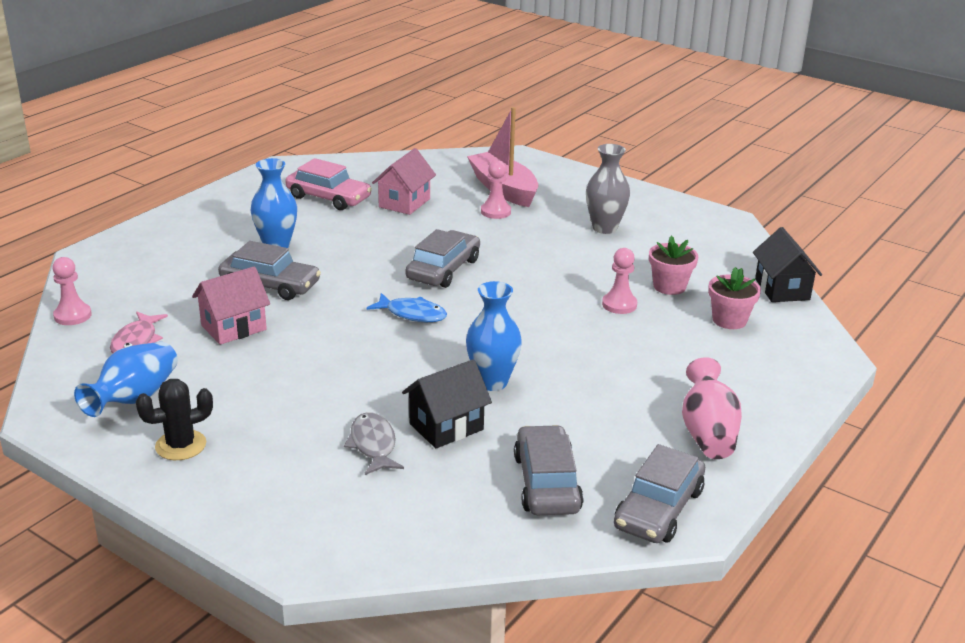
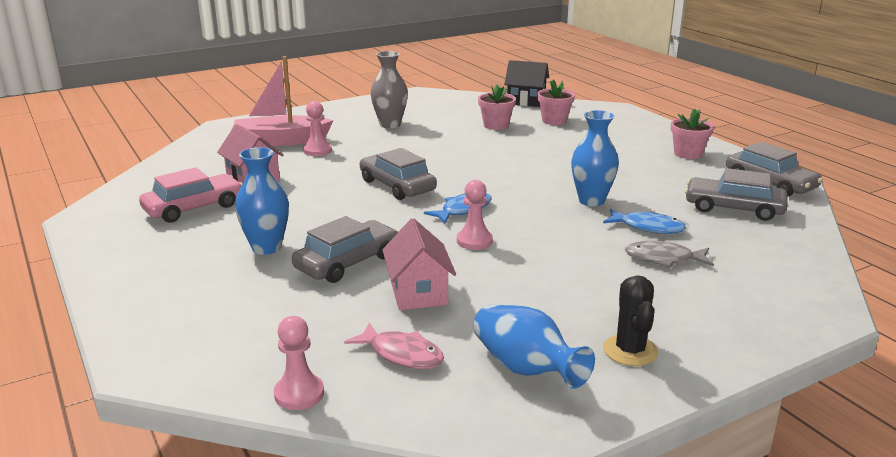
camera: 65 degrees left, 5 degrees down
black house [402,359,492,448] -> blue fish [603,209,686,234]
pink pawn [602,248,637,314] -> pink pawn moved to [457,180,493,250]
pink vase [682,357,742,459] -> pink flower pot [671,109,714,159]

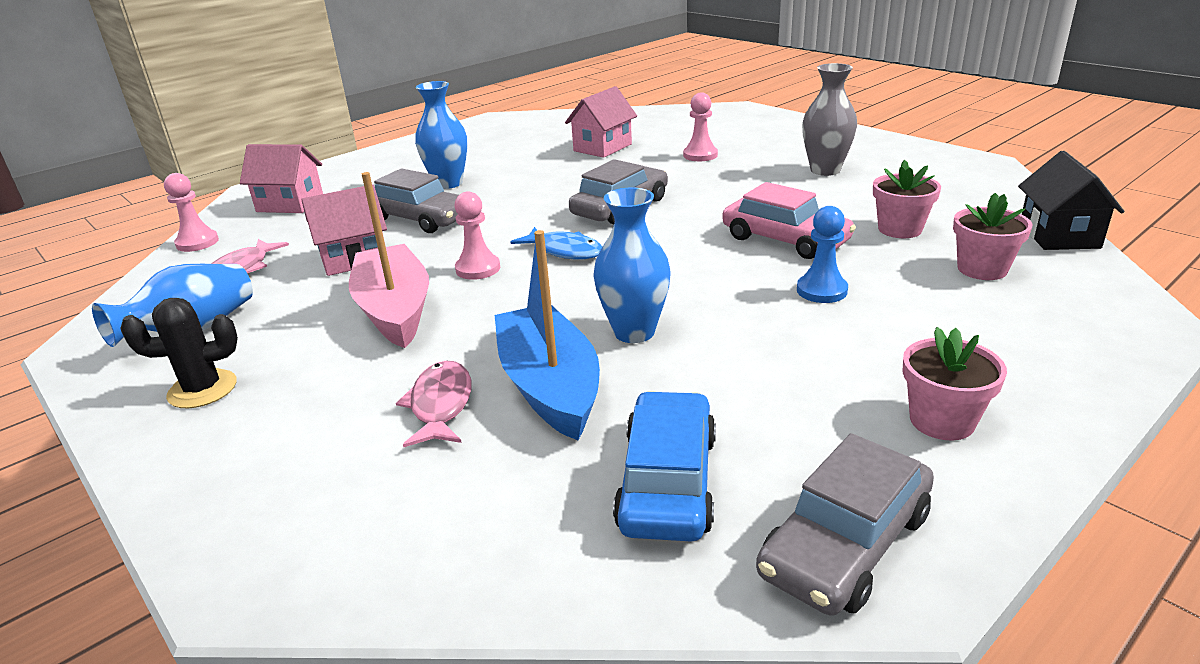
camera: 80 degrees right, 5 degrees up
pink car [139,167,242,223] -> pink car moved to [722,182,856,259]
pink boat [232,56,333,146] -> pink boat moved to [349,172,429,348]
blue fish [603,209,686,234] -> blue boat [495,230,600,440]
grey fish [624,241,714,268] -> pink fish [396,361,472,448]
grey car [685,168,788,221] -> blue car [613,391,716,541]
none -> pink house [240,144,323,213]
none -> blue pawn [797,206,848,303]

